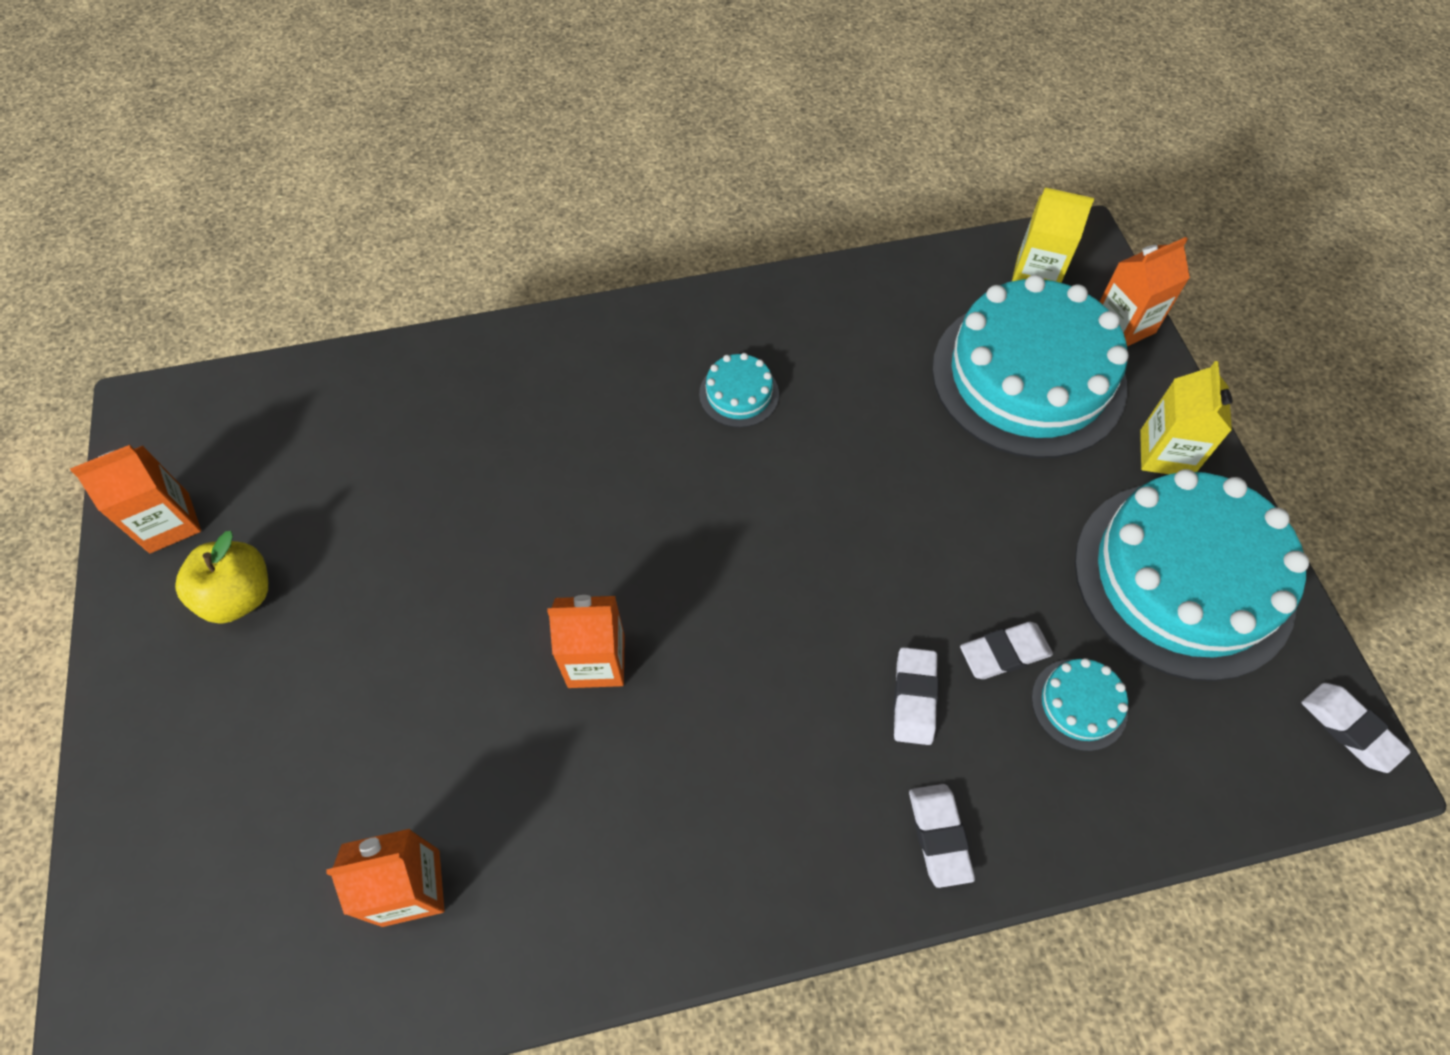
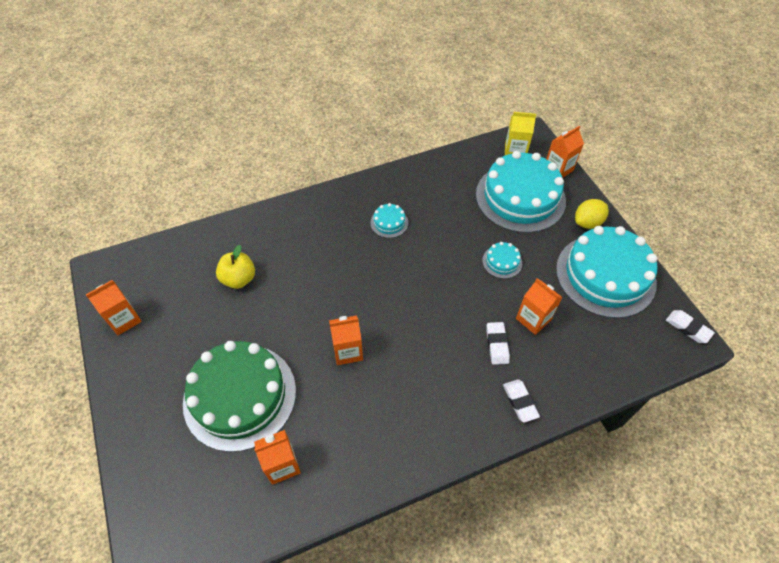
camera: 10 degrees left, 5 degrees down
yellow apple [175,531,268,624] -> yellow apple moved to [216,245,255,289]
white eraser [960,622,1053,679] -> orange carton [516,278,563,335]
turquoise cake [1032,658,1128,751] -> turquoise cake moved to [482,242,522,279]
yellow carton [1140,361,1232,474] -> yellow lemon [575,199,609,229]
none -> green cake [183,341,296,452]

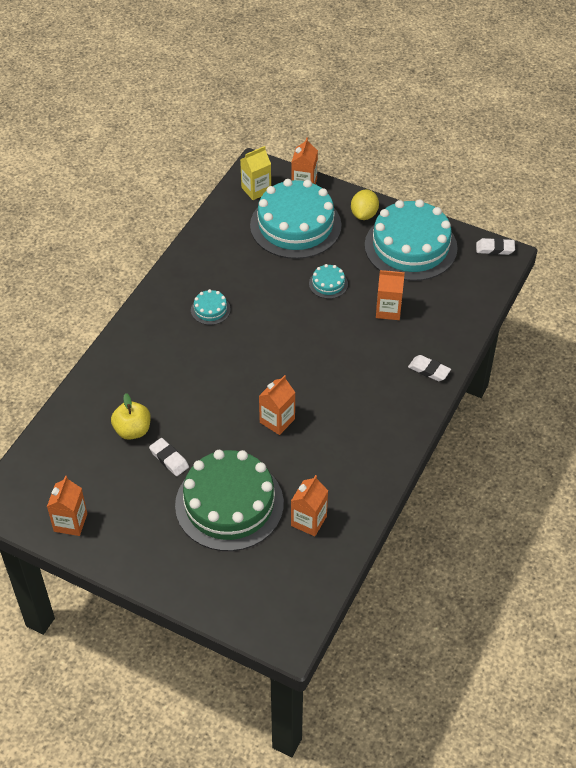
camera: 40 degrees left, 5 degrees down
white eraser [486,322,510,365] -> white eraser moved to [149,438,189,476]

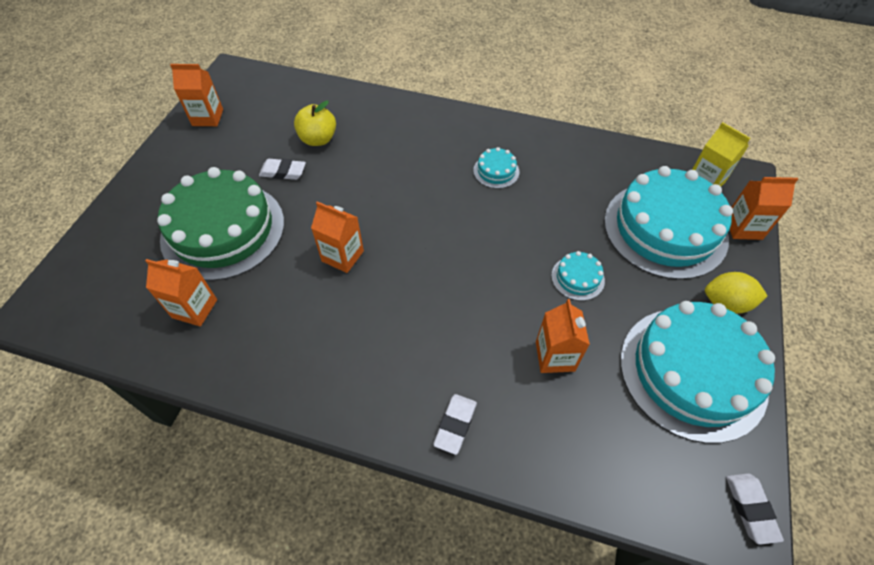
camera: 80 degrees right, 5 degrees up
white eraser [149,438,189,476] -> white eraser turned 60 degrees clockwise [259,159,306,180]

